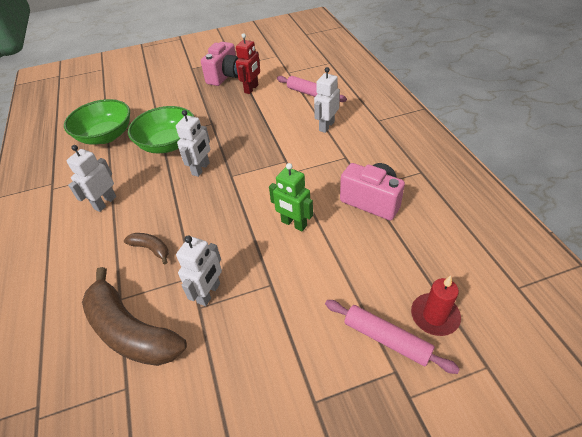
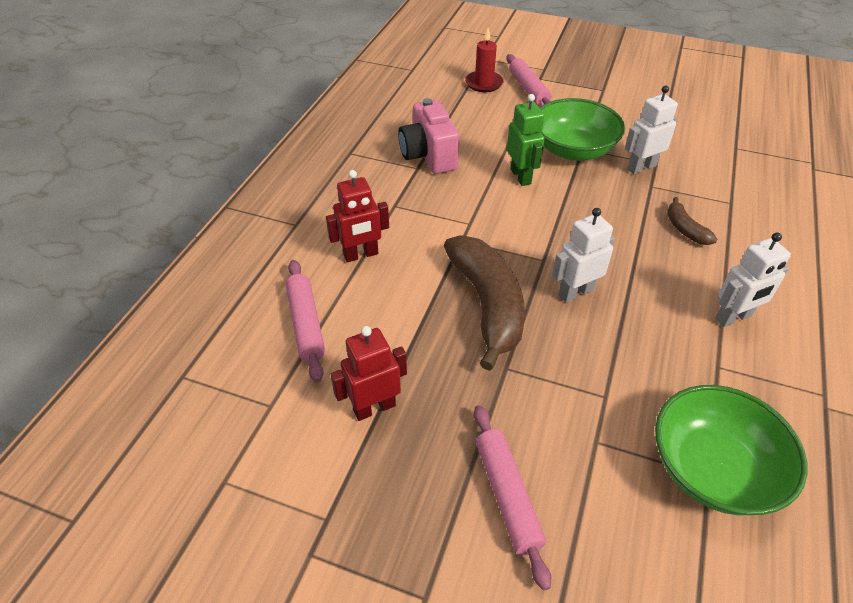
camera: 145 degrees left, 0 degrees up
brown banana [82,267,187,366] -> brown banana moved to [444,235,525,371]
green bowl [128,106,194,153] -> green bowl moved to [540,98,625,161]
pink camera [201,42,239,86] -> none
white robot [314,67,340,133] -> red robot [326,170,389,262]
none -> pink rolling pin [474,405,551,591]

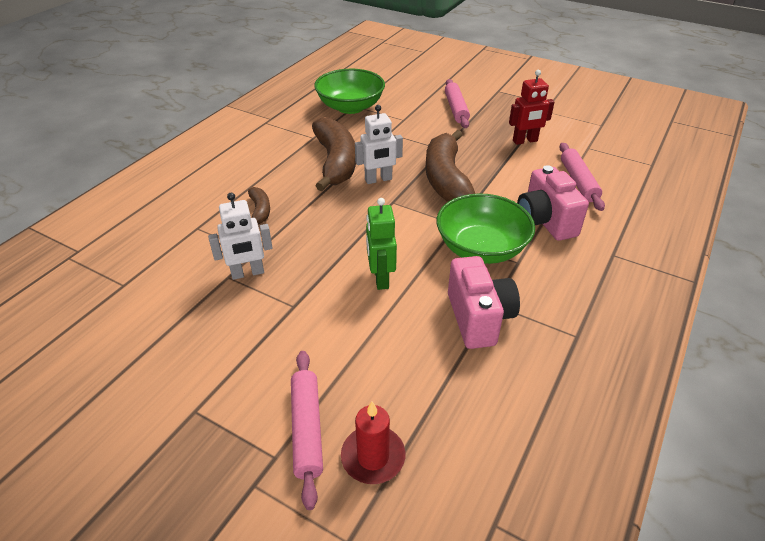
camera: 170 degrees left, 5 degrees down
red robot [326,170,389,262] -> pink camera [517,165,589,241]
green bowl [540,98,625,161] -> green bowl moved to [437,193,535,264]
white robot [715,233,791,327] -> none
none -> brown banana [312,117,356,191]

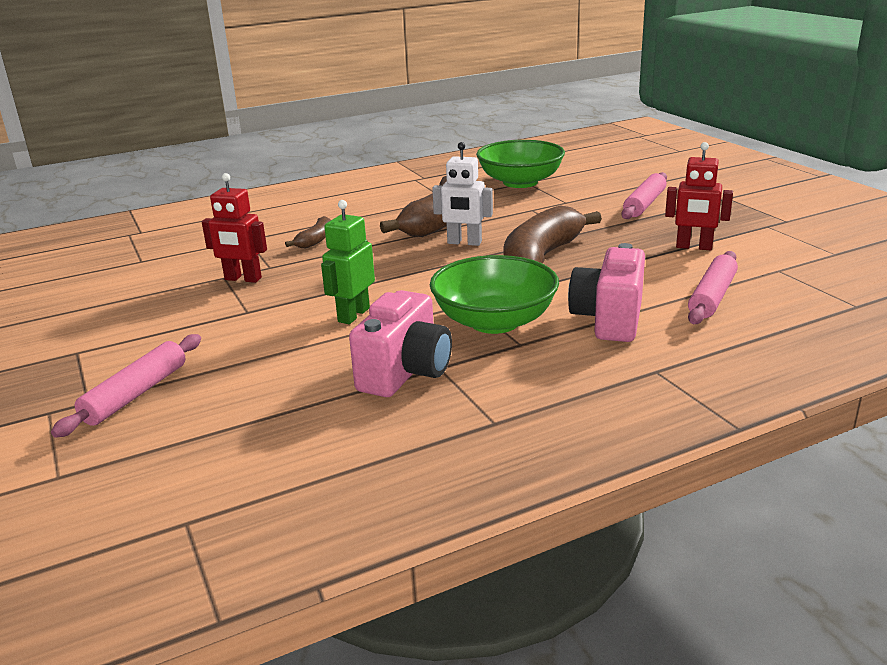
camera: 35 degrees right, 15 degrees down
white robot [208,193,273,280] -> red robot [202,173,267,283]
red candle [341,401,405,484] -> none

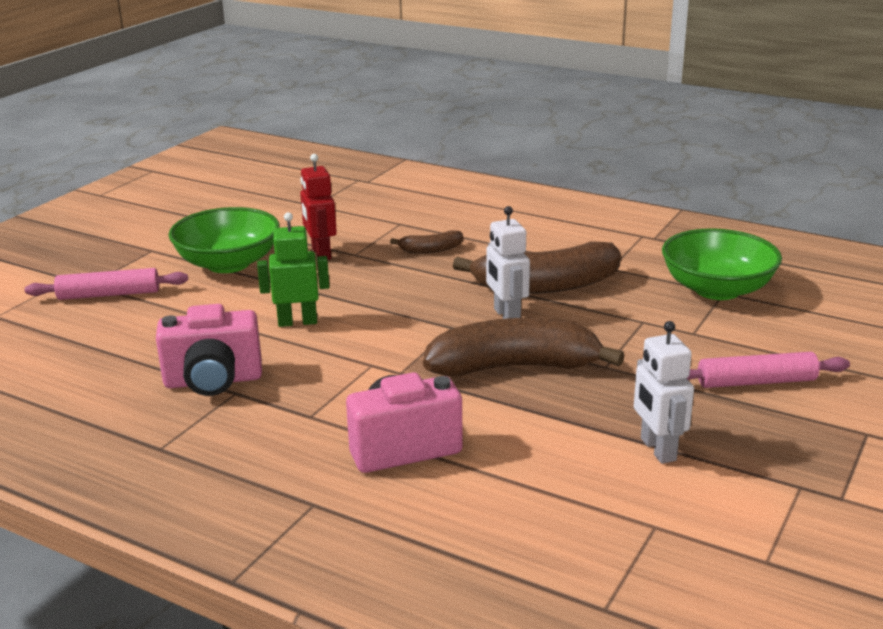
camera: 55 degrees right, 0 degrees up
green bowl [430,255,559,334] -> green bowl moved to [168,207,280,273]
red robot [665,142,733,250] -> white robot [634,321,694,464]
pink rolling pin [688,251,738,324] -> none

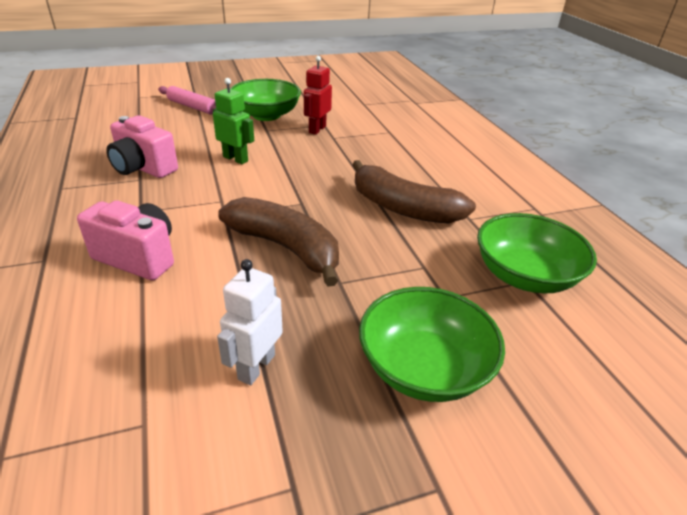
camera: 40 degrees right, 10 degrees up
brown banana [390,230,463,254] -> none
white robot [486,206,530,319] -> none
pink rolling pin [687,352,850,388] -> green bowl [359,287,505,402]

